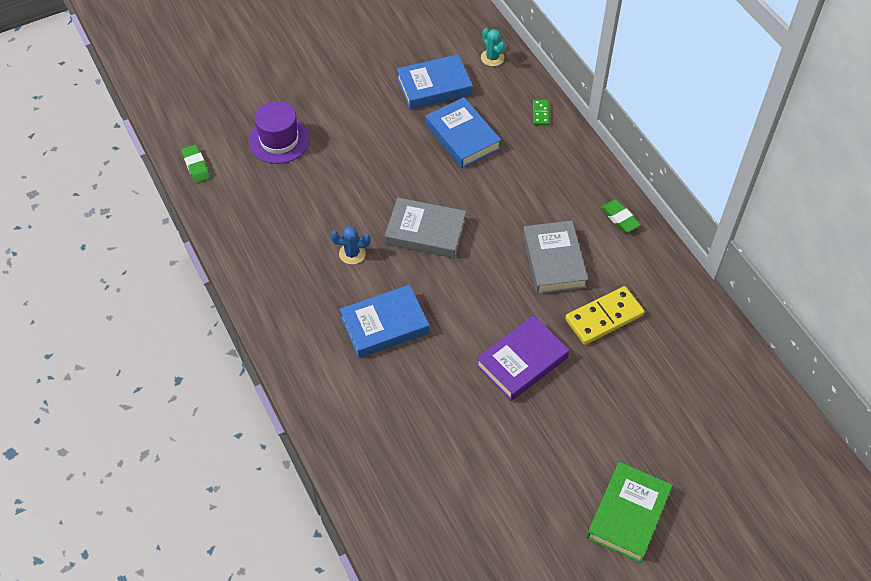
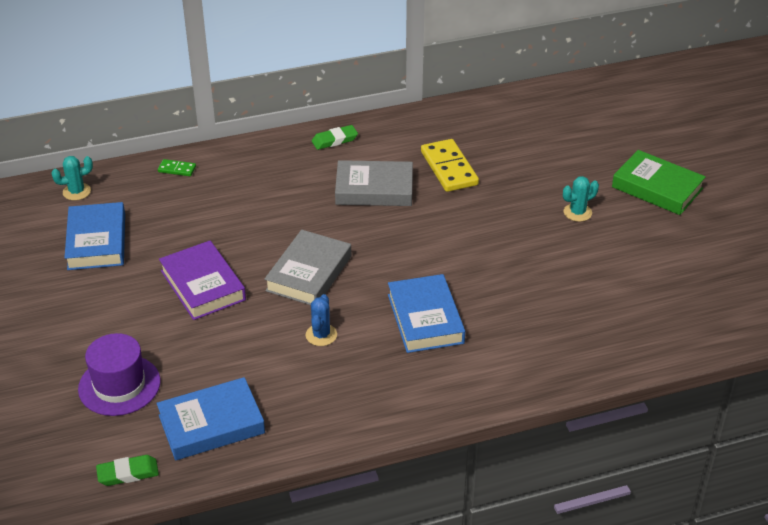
camera: 80 degrees left, 15 degrees down
blue book [425,97,501,168] -> blue book moved to [157,377,265,461]
purple book [476,315,569,401] -> purple book moved to [159,241,246,320]
none -> turquoise cactus [563,176,599,222]

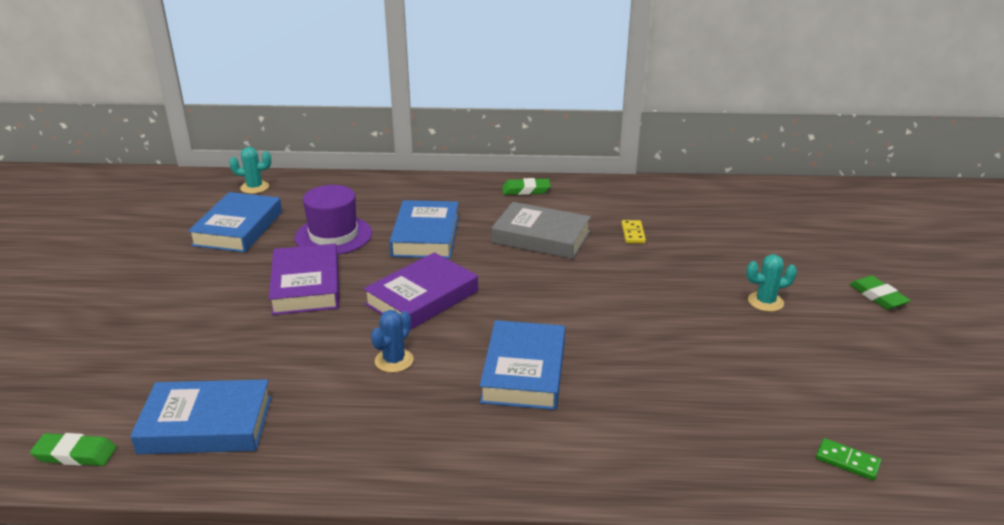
camera: 20 degrees right, 10 degrees down
purple hat [78,333,160,416] -> purple hat moved to [295,185,372,255]
green domino [158,159,196,176] -> green domino moved to [816,438,881,480]
grey book [264,230,351,305] -> purple book [363,252,478,330]
yellow domino [421,139,479,192] -> yellow domino [622,220,646,243], size x0.49
green book [612,150,706,215] -> green eraser [849,276,911,310]
none -> blue book [389,200,459,259]

